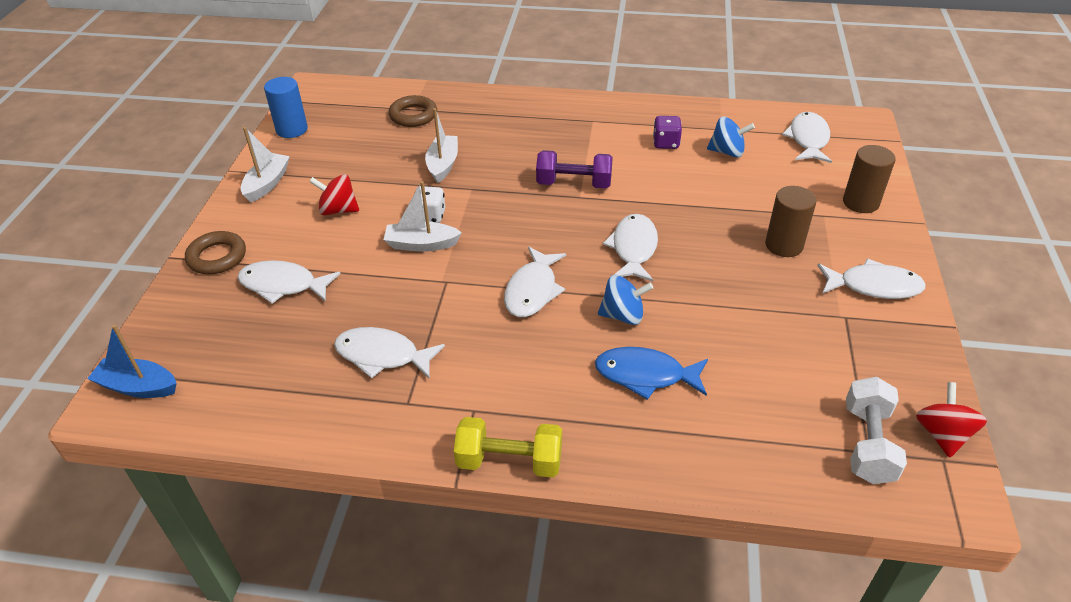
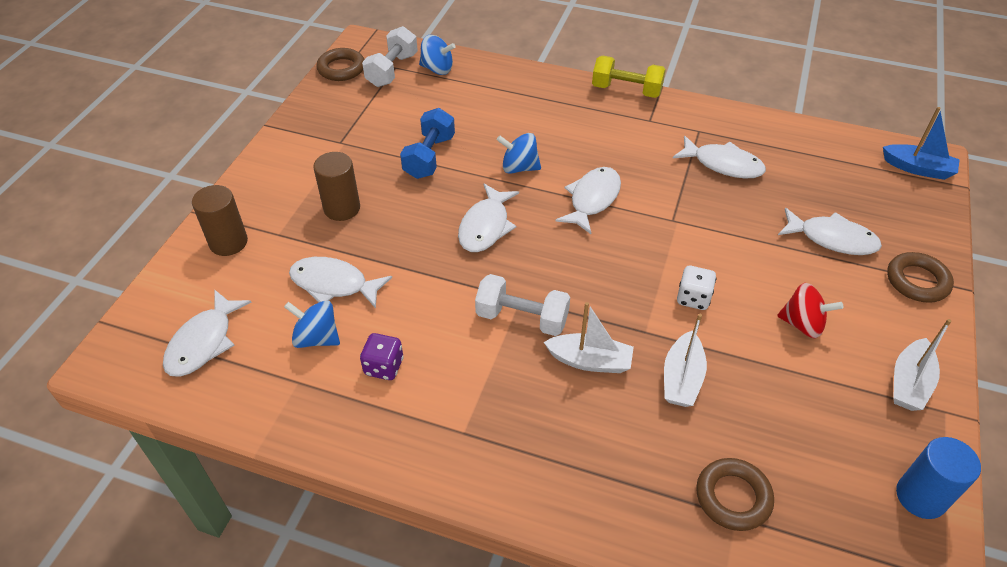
camera: 170 degrees left, 5 degrees up
white boat [383,181,462,252] -> white boat moved to [544,302,634,373]
purple dumbbell [536,150,613,189] -> white dumbbell [475,274,570,336]
blue fish [595,347,708,400] -> none
white fish [817,259,926,299] -> white fish moved to [289,257,392,308]
red spinning top [916,382,987,458] -> brown ring [316,48,364,81]
none -> blue dumbbell [400,108,455,179]
none -> blue spinning top [419,35,456,75]

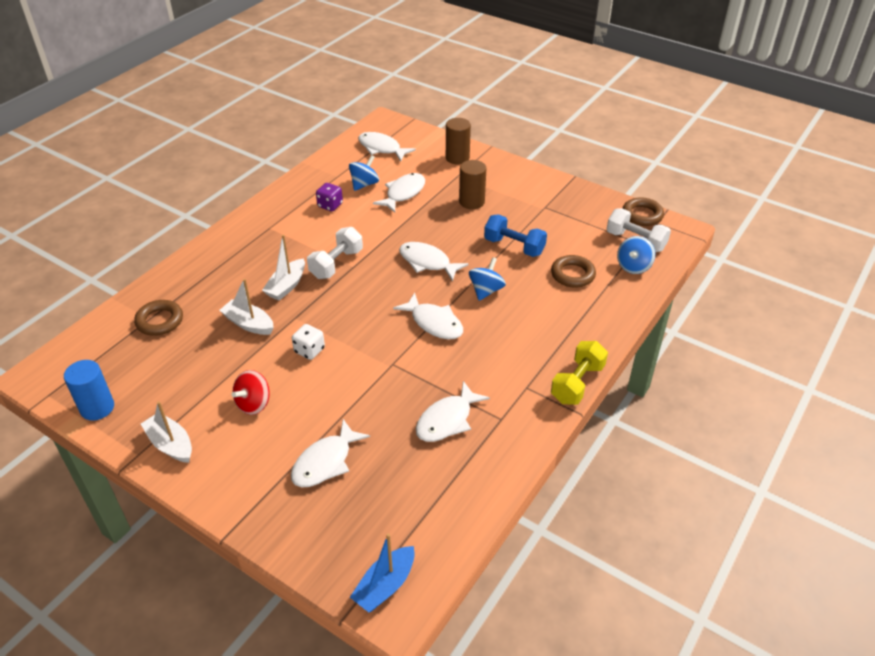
camera: 105 degrees right, 5 degrees down
brown ring [887,252,954,303] -> brown ring moved to [551,255,596,288]

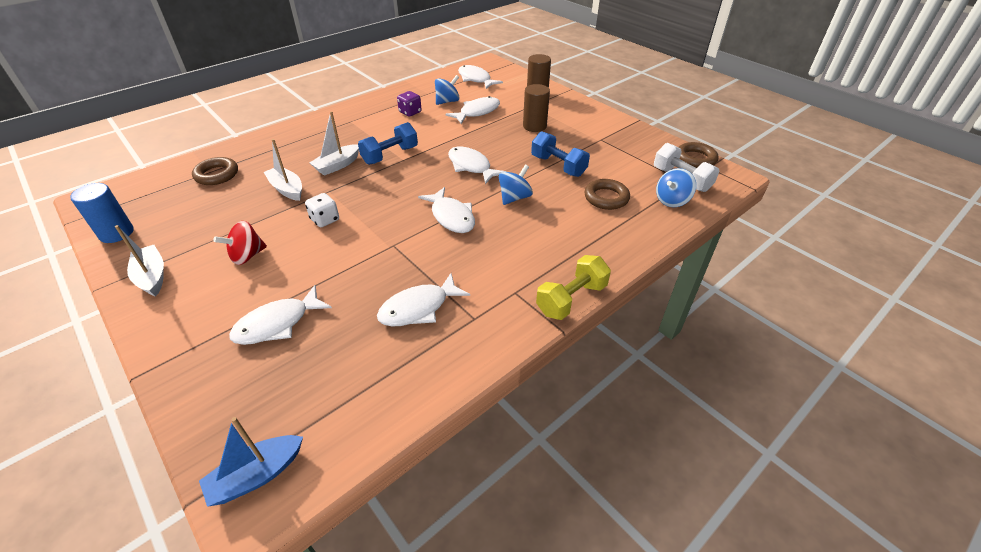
camera: 15 degrees right, 0 degrees up
white dumbbell [307,227,363,279] -> blue dumbbell [358,122,418,165]

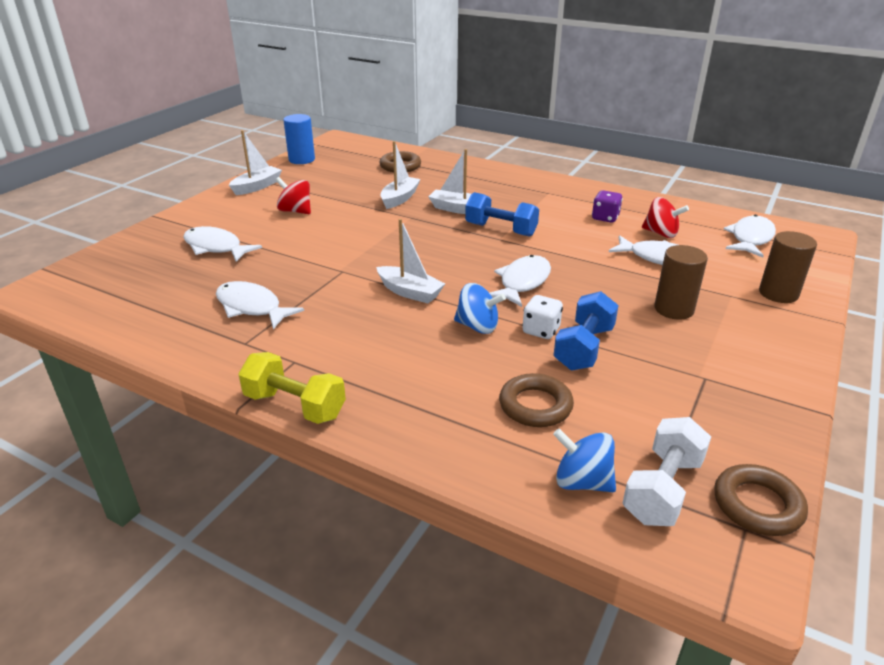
camera: 70 degrees right, 10 degrees down
blue boat [199,417,303,507] -> none
white dice [305,193,339,227] -> white dice moved to [522,295,563,339]
white fish [418,187,475,233] -> white boat [376,219,445,303]
blue spinning top [435,75,460,105] -> red spinning top [642,197,689,238]

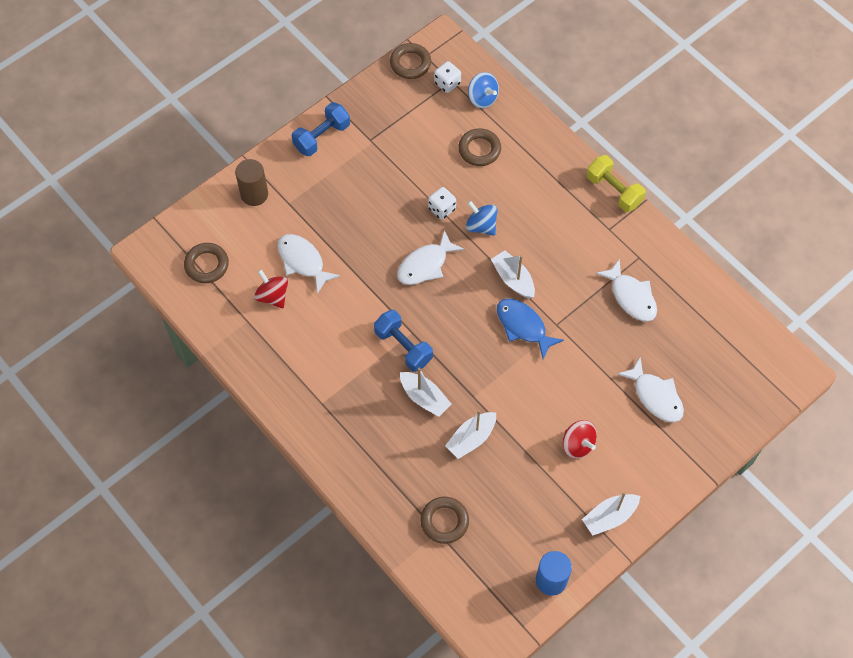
camera: 160 degrees left, 30 degrees up
blue dumbbell [553,291,619,371] -> blue dumbbell moved to [292,102,350,156]
purple dice [592,190,623,223] -> none
white dumbbell [622,417,711,526] -> white dice [434,61,461,93]
brown cylinder [654,245,708,320] -> none
white fish [724,215,776,257] -> brown ring [184,243,229,283]
none -> blue fish [497,299,564,359]

